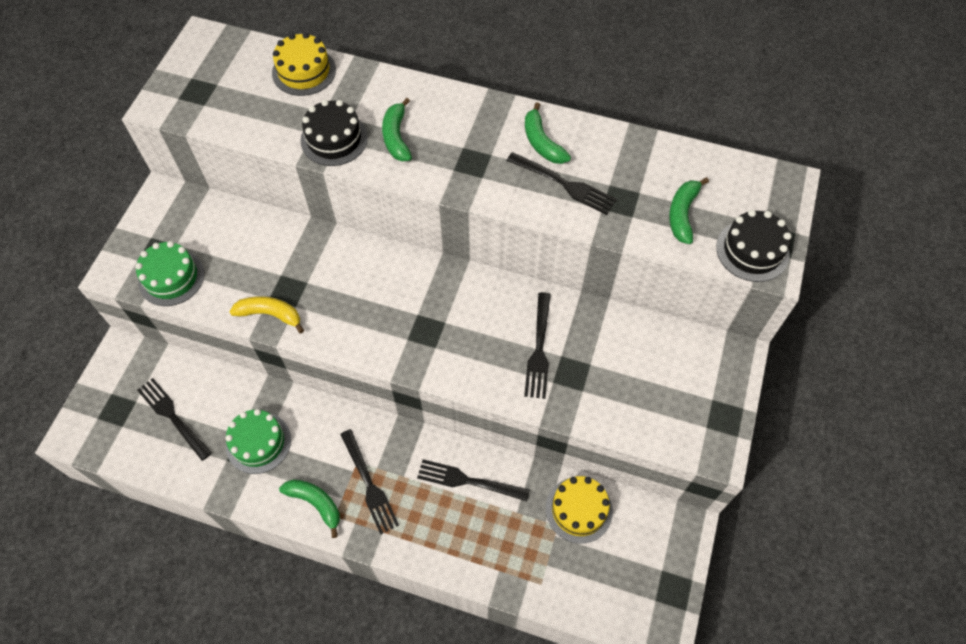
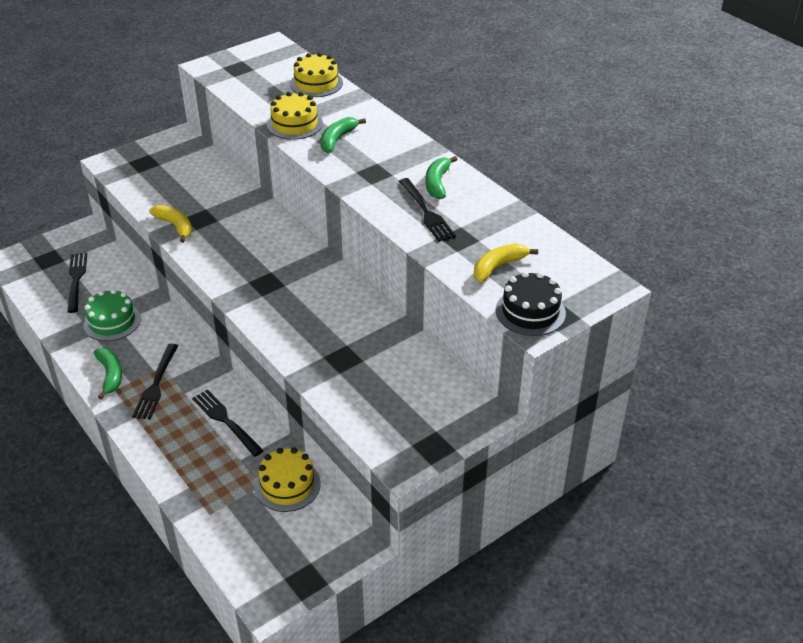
camera: 35 degrees right, 20 degrees down
green cake [135,241,204,306] -> none
black cake [300,100,368,166] -> yellow cake [267,92,323,140]
black fork [524,292,551,399] -> none
green banana [669,177,709,244] -> yellow banana [474,244,538,282]

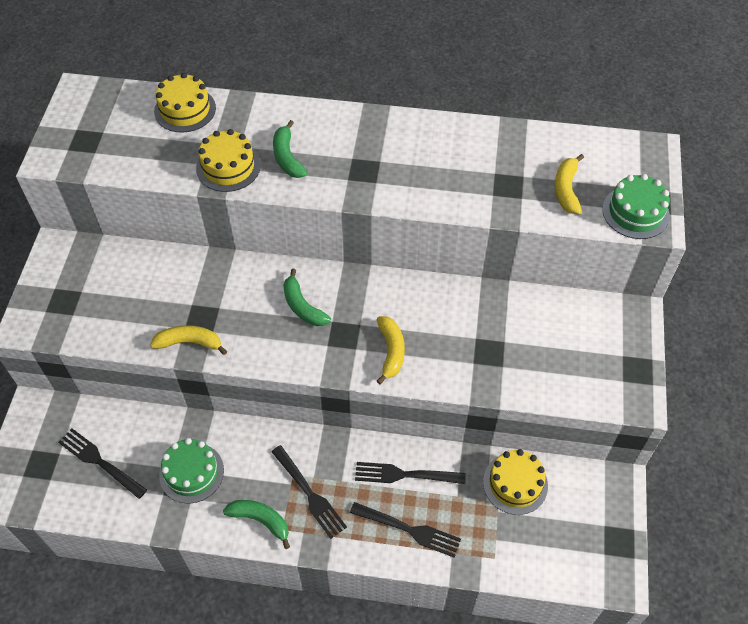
camera: 45 degrees left, 15 degrees up
black fork [399,178,456,242] -> black fork moved to [350,502,461,558]
green banana [425,156,458,199] -> green banana moved to [283,269,331,326]
black cake [496,271,566,336] -> green cake [602,174,670,239]
none -> yellow banana [377,316,405,384]

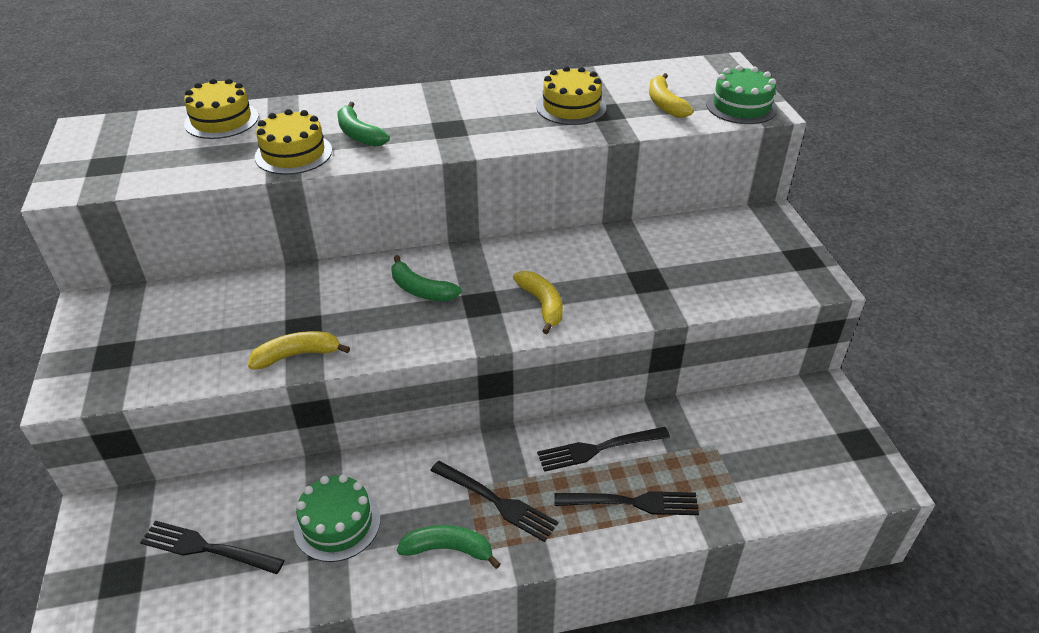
camera: 20 degrees left, 15 degrees down
yellow cake [483,449,548,515] -> yellow cake moved to [536,66,606,125]

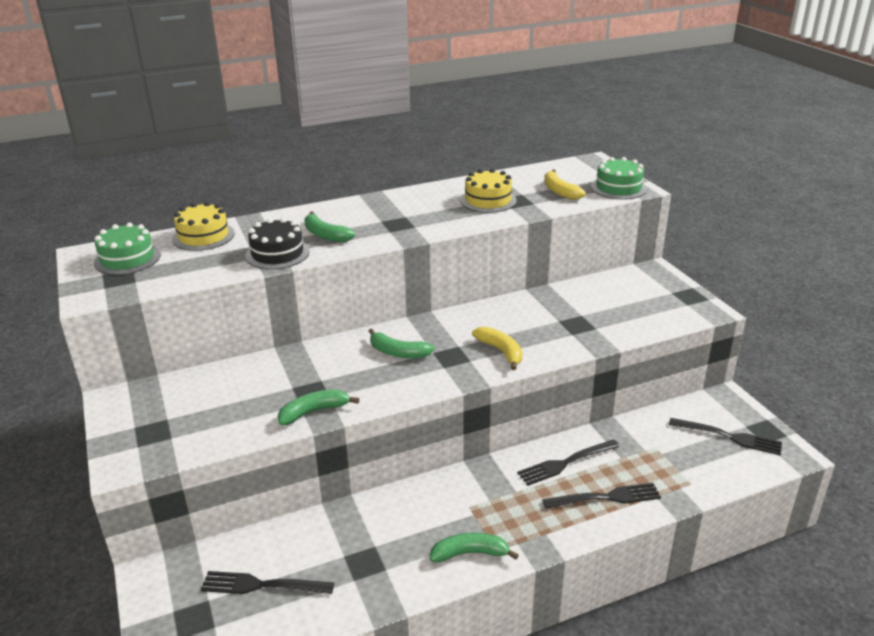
camera: 10 degrees left, 10 degrees down
yellow banana [248,331,350,370] -> green banana [278,389,359,425]
yellow cake [255,109,332,175] -> black cake [245,218,310,269]
green cake [294,474,380,562] -> green cake moved to [94,222,161,275]
black fork [430,461,558,542] -> black fork moved to [669,418,782,455]

